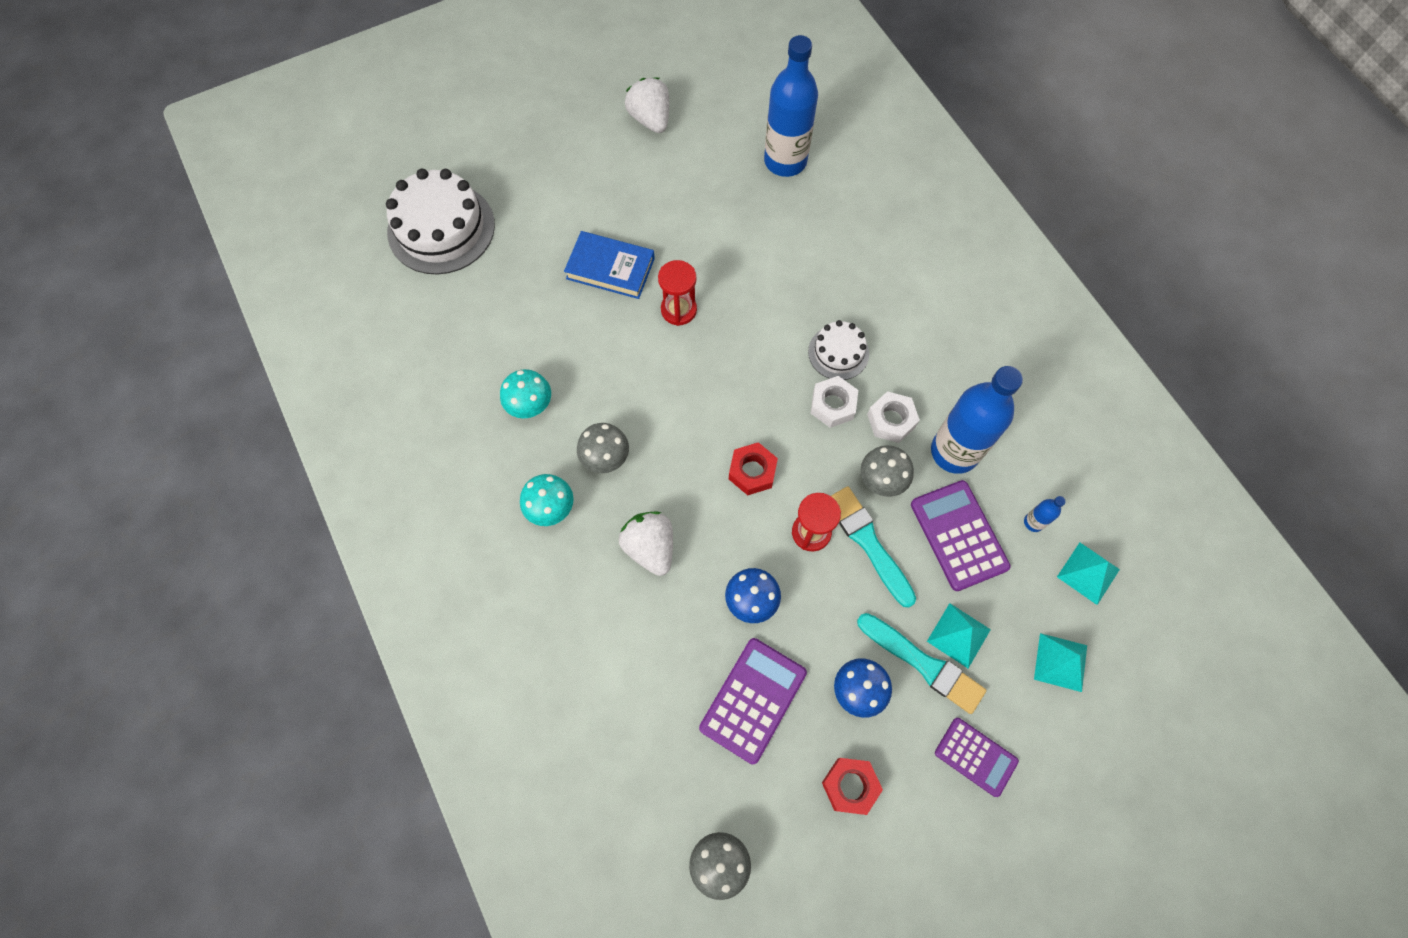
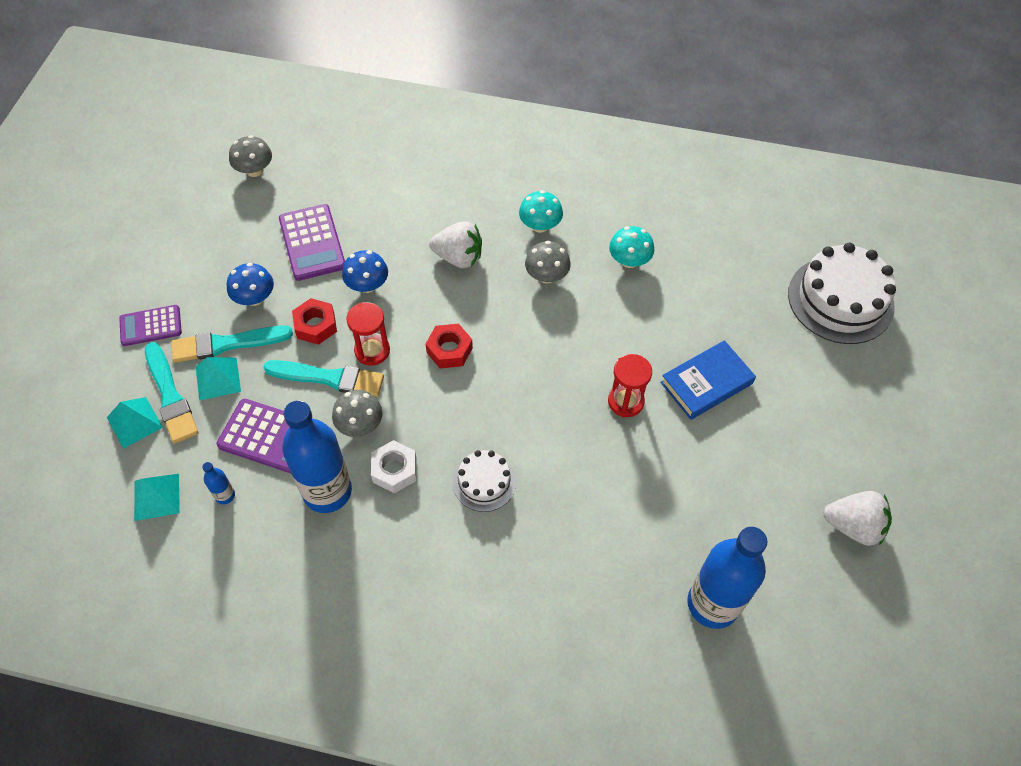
camera: 130 degrees right, 10 degrees down
white nut [810,376,858,428] -> none
red nut [822,758,883,815] -> red nut moved to [292,298,337,345]
none -> turquoise brush [145,342,198,444]

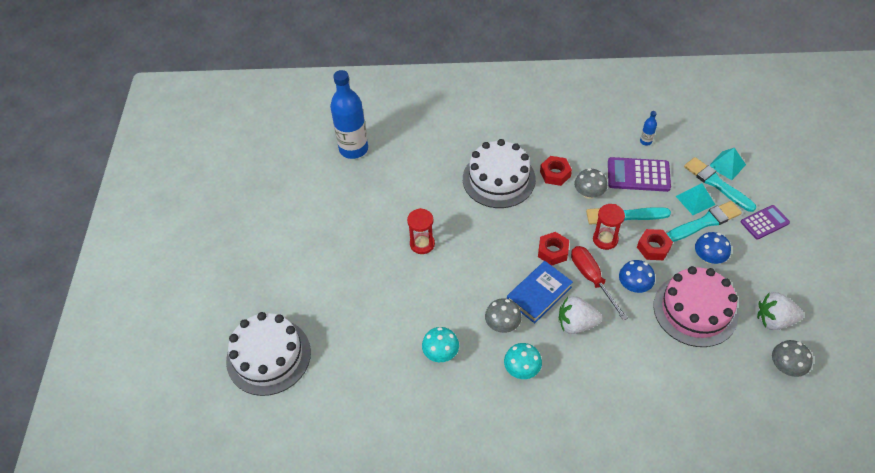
camera: 170 degrees right, 5 degrees down
turquoise pyramid [134,474,180,521] -> none
purple calculator [279,204,345,281] -> pink cake [653,266,738,347]
blue bottle [282,400,352,513] -> none
white nut [371,440,416,493] -> red nut [540,156,572,186]
white cake [453,450,516,512] -> white cake [463,139,536,208], size x1.85
blue book [660,340,756,420] -> blue book moved to [507,261,573,324]
white strawberry [823,491,892,546] -> white strawberry moved to [757,292,804,330]
none -> red screwdriver [571,246,628,321]

